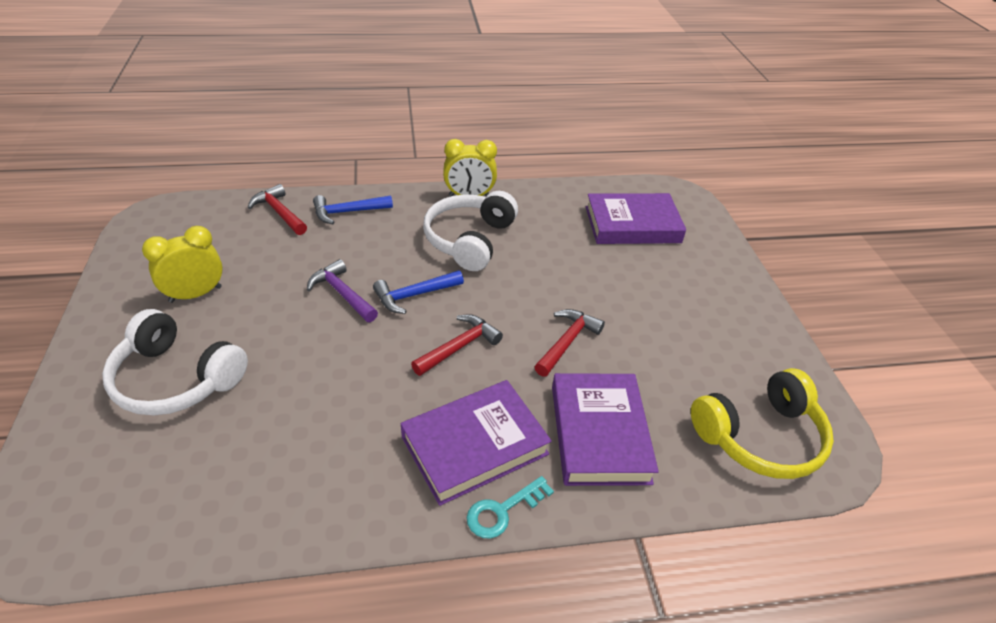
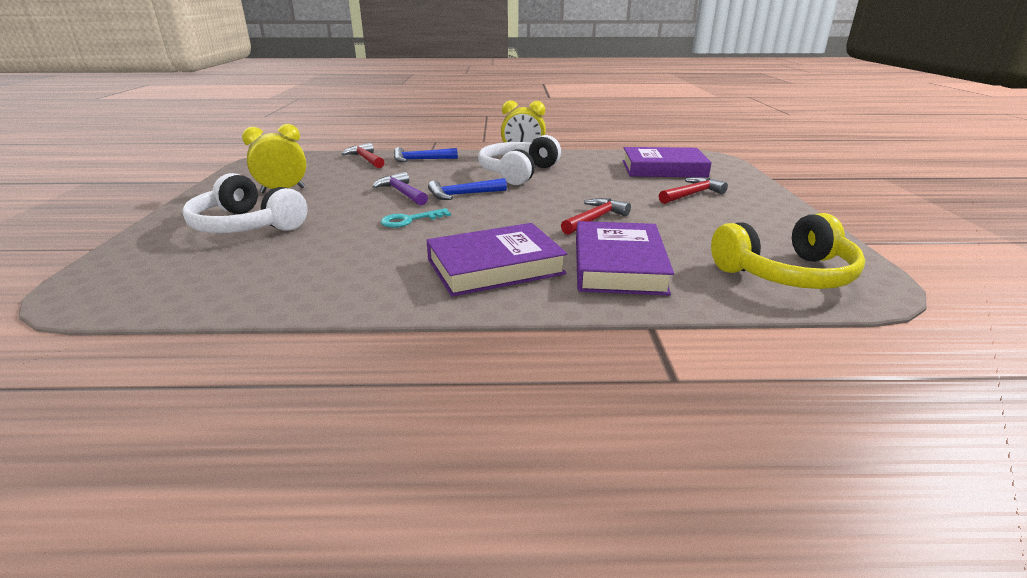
camera: 10 degrees right, 15 degrees down
red hammer [411,314,503,376] -> red hammer moved to [659,177,728,204]
turquoise key [467,476,554,539] -> turquoise key moved to [381,208,451,228]

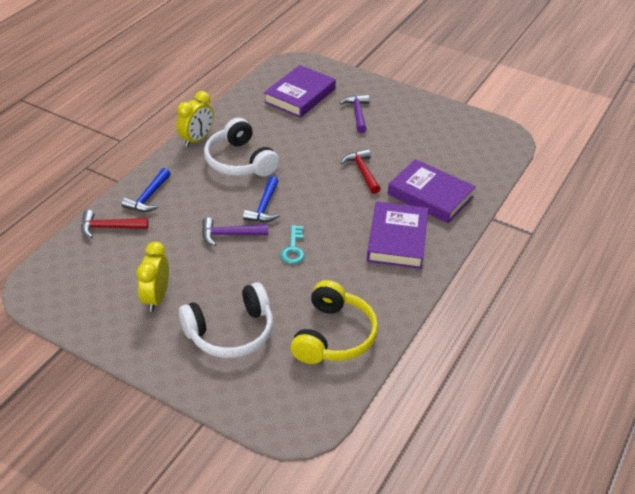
camera: 60 degrees left, 15 degrees up
red hammer [659,177,728,204] -> purple hammer [340,95,369,133]
yellow headphones [711,213,865,289] -> yellow headphones moved to [290,280,378,364]

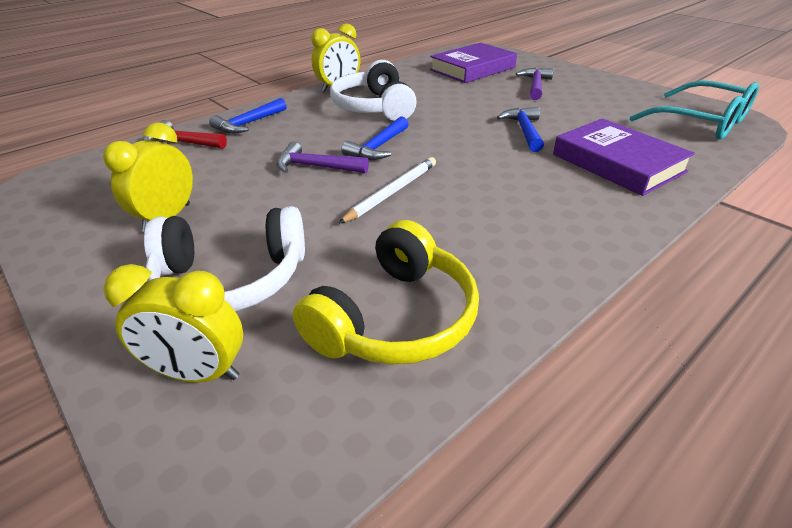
camera: 20 degrees right, 5 degrees down
turquoise key [281,225,305,264] -> white pencil [338,157,436,224]
red hammer [341,149,381,194] -> blue hammer [497,107,544,152]
purple book [367,201,428,269] -> none
none -> yellow clock [103,264,243,383]
none -> turquoise glasses [630,80,759,139]

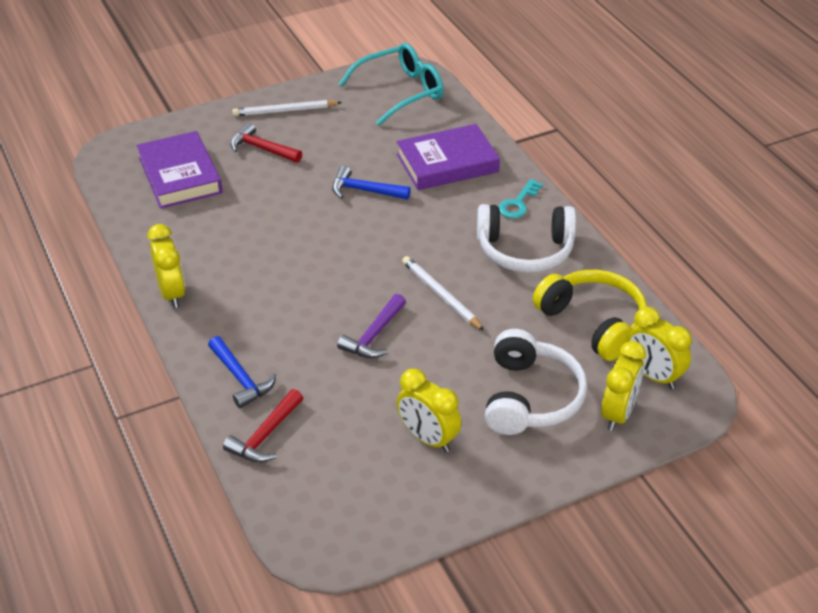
camera: 75 degrees left, 5 degrees up
white headphones [330,60,417,121] -> white headphones moved to [477,204,576,273]
blue hammer [341,116,409,160] -> none
purple hammer [516,68,554,100] -> red hammer [231,123,302,163]
none -> white pencil [232,100,342,116]
none -> turquoise key [499,179,543,218]
none -> yellow clock [627,307,692,389]

